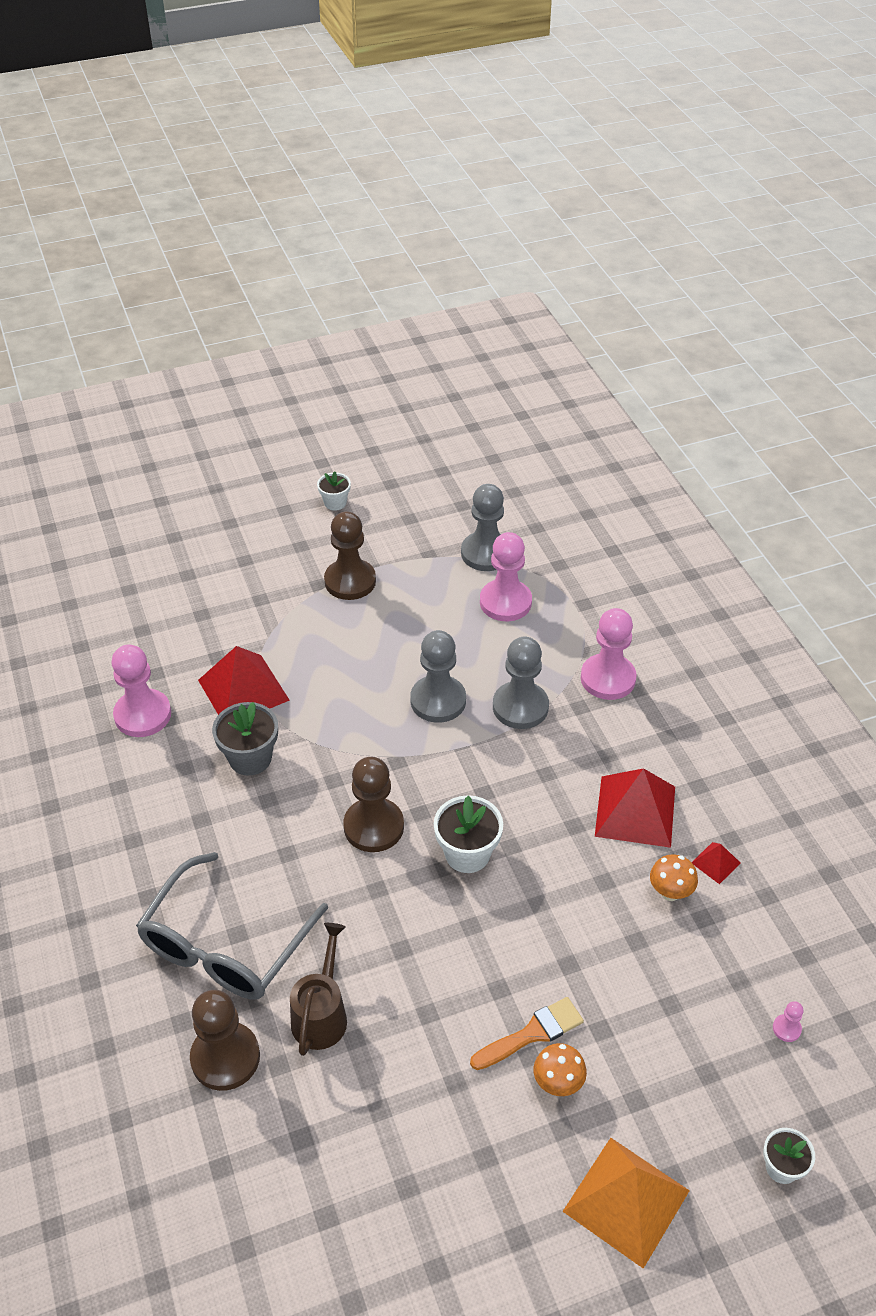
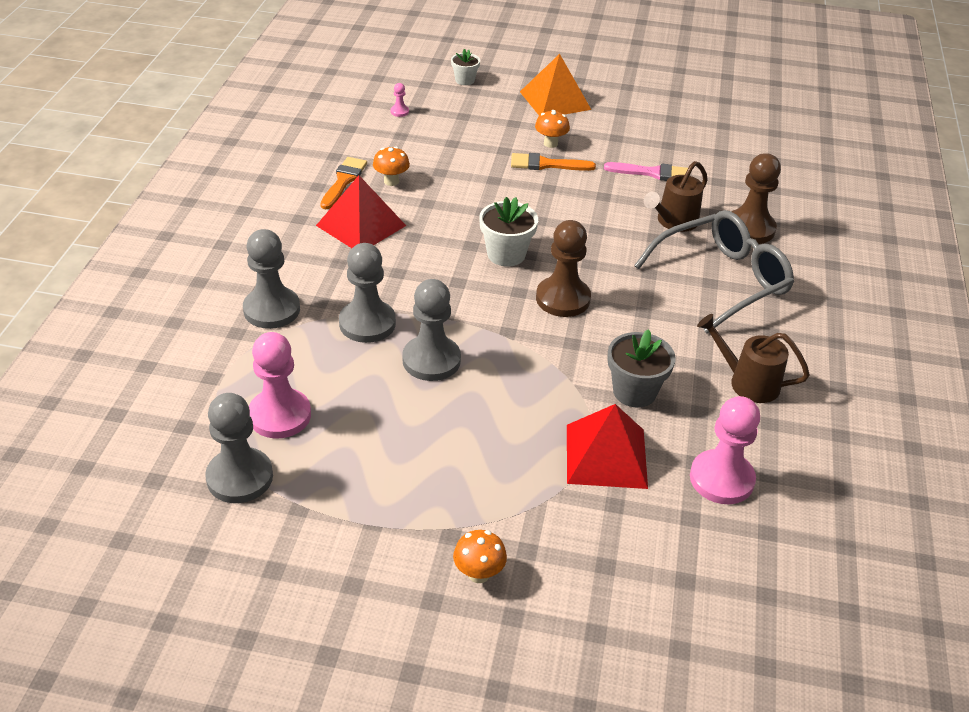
camera: 150 degrees left, 5 degrees down
white flower pot [317,471,351,511] -> none
brown pawn [324,511,376,600] -> none
pink pawn [581,608,637,700] -> grey pawn [243,229,300,329]
red pyramid [692,842,740,884] -> orange brush [320,157,367,209]
none -> orange mushroom [453,530,507,583]
none -> pink brush [604,162,688,181]
none -> brown watering can [697,314,810,403]

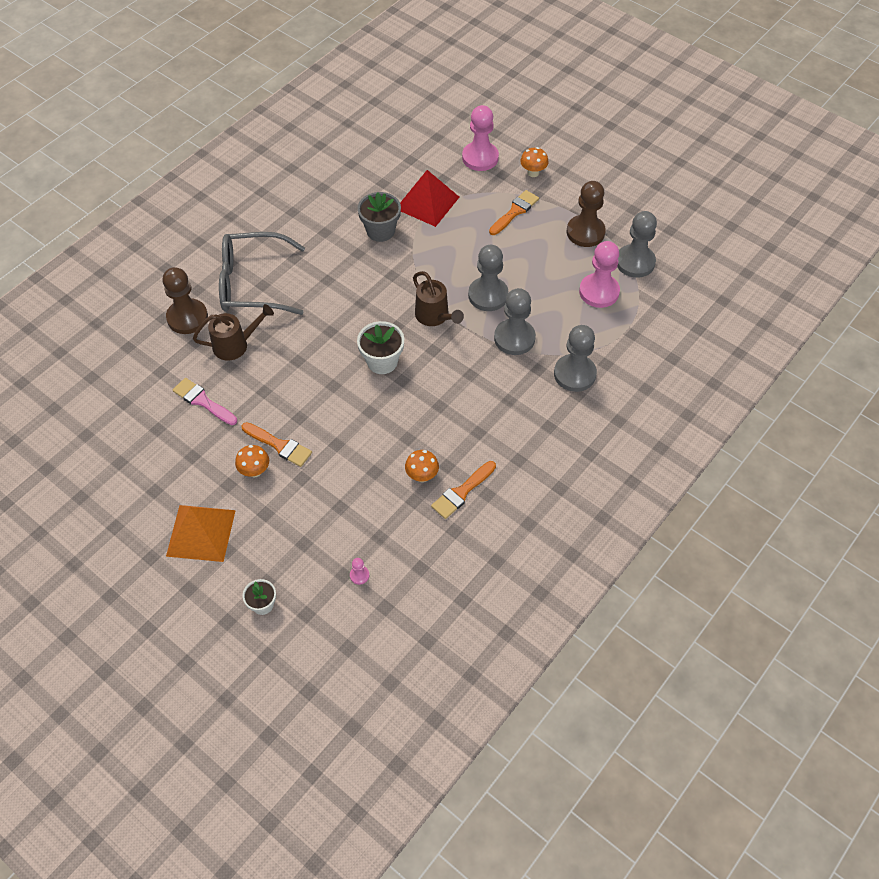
camera: 150 degrees left, 15 degrees up
red pyramid [316,175,406,248] -> none
brown pawn [536,220,591,317] -> brown pawn moved to [567,181,606,247]
pink pawn [690,396,760,504] -> pink pawn moved to [462,105,499,171]
brown watering can [697,314,810,403] -> brown watering can moved to [413,271,464,326]
none -> orange brush [489,190,539,235]

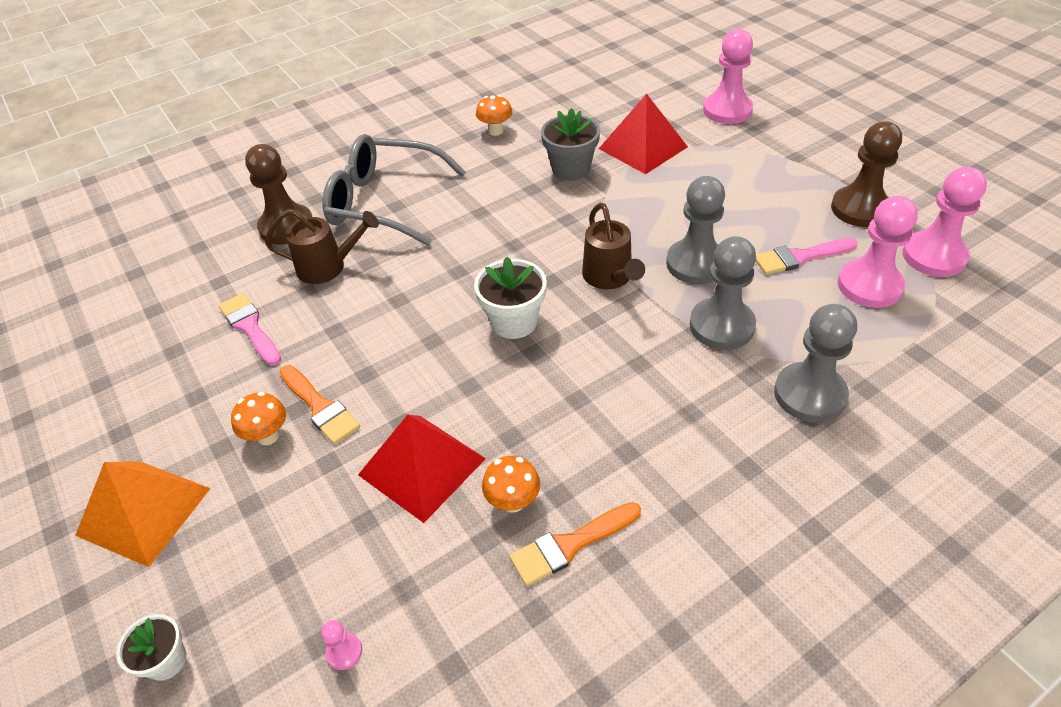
camera: 20 degrees right, 10 degrees down
orange brush [489,190,539,235] -> none
orange mushroom [520,147,548,177] -> orange mushroom moved to [476,95,513,136]
grey pawn [617,211,657,278] -> pink pawn [902,167,987,277]
none -> red pyramid [358,415,486,523]
none -> pink brush [756,238,858,275]

